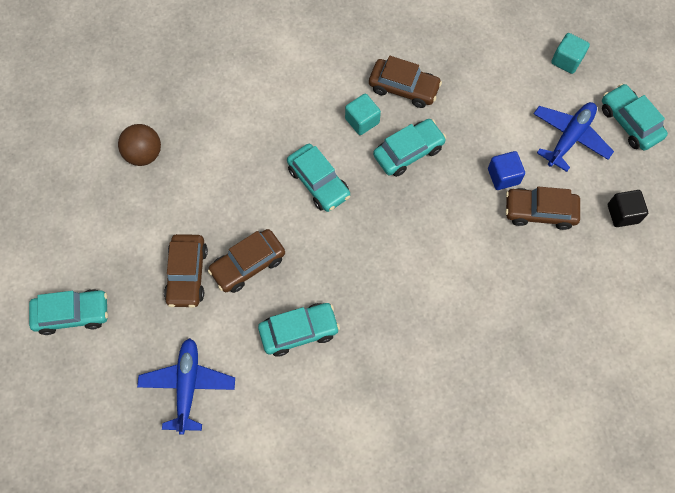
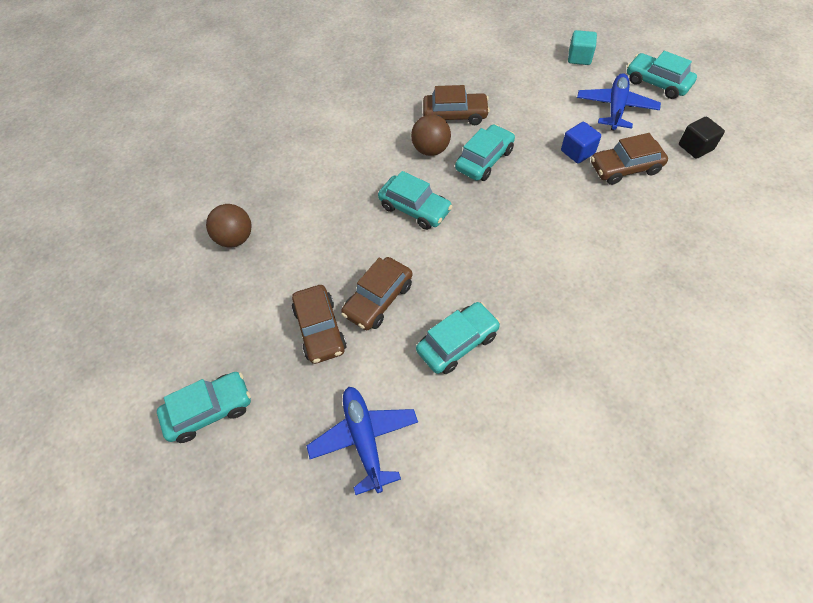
camera: 15 degrees left, 10 degrees down
turquoise cube [345,94,381,135] -> brown ball [411,114,451,156]

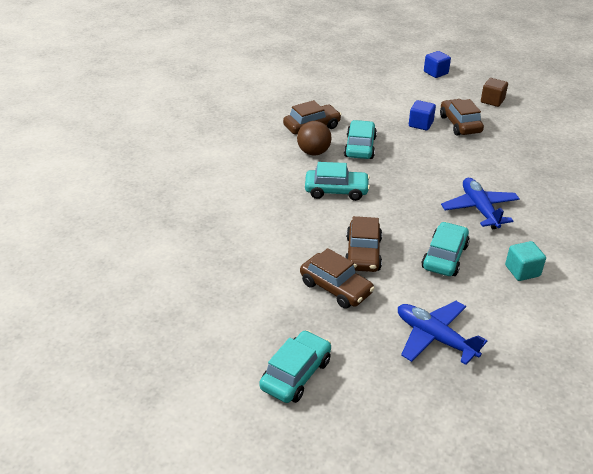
camera: 35 degrees left, 20 degrees down
brown ball [206,204,252,247] -> none
turquoise cube [568,30,597,65] -> turquoise cube moved to [505,241,546,281]
blue plane [577,73,661,130] -> blue plane moved to [441,178,520,229]
brown car [591,133,668,185] -> brown car turned 120 degrees clockwise [440,99,484,135]
turquoise car [627,51,697,99] -> blue cube [424,51,451,78]
black cube [679,117,725,159] -> brown cube [481,78,508,107]

